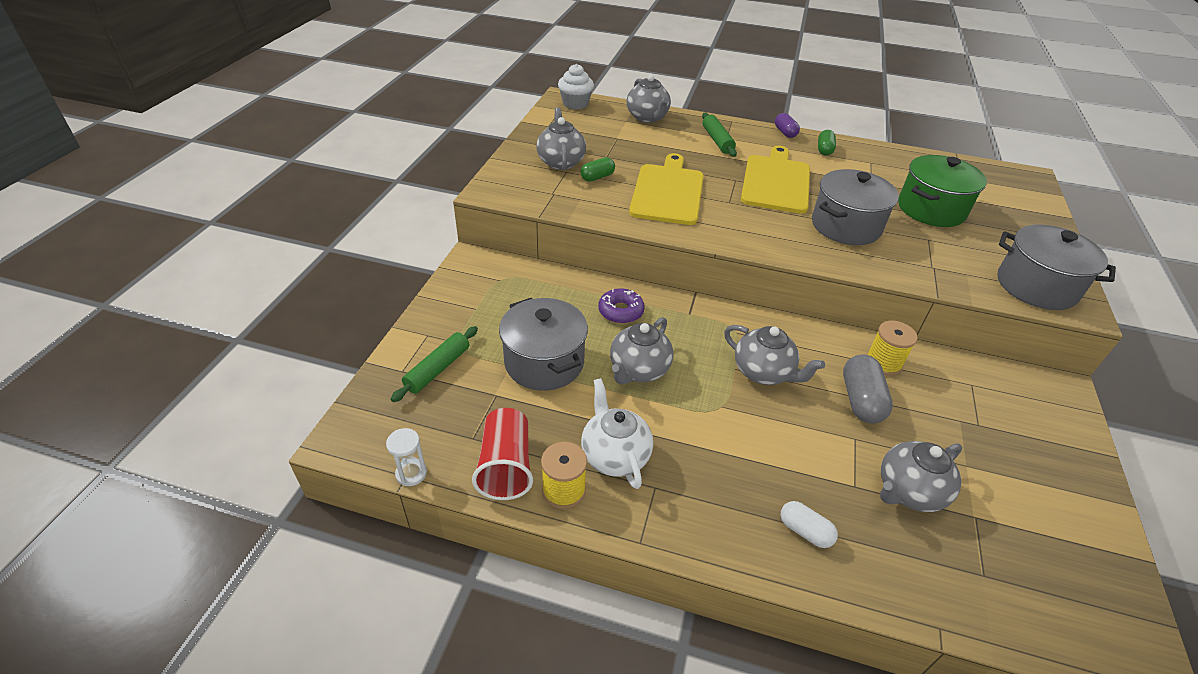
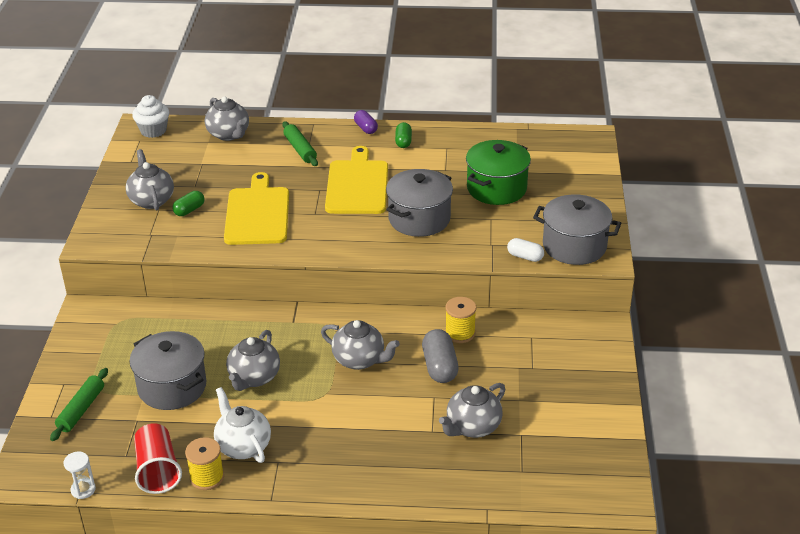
camera: 10 degrees left, 5 degrees down
purple donut [598,288,645,324] -> none
white capsule [781,501,838,548] -> white capsule moved to [507,238,544,262]

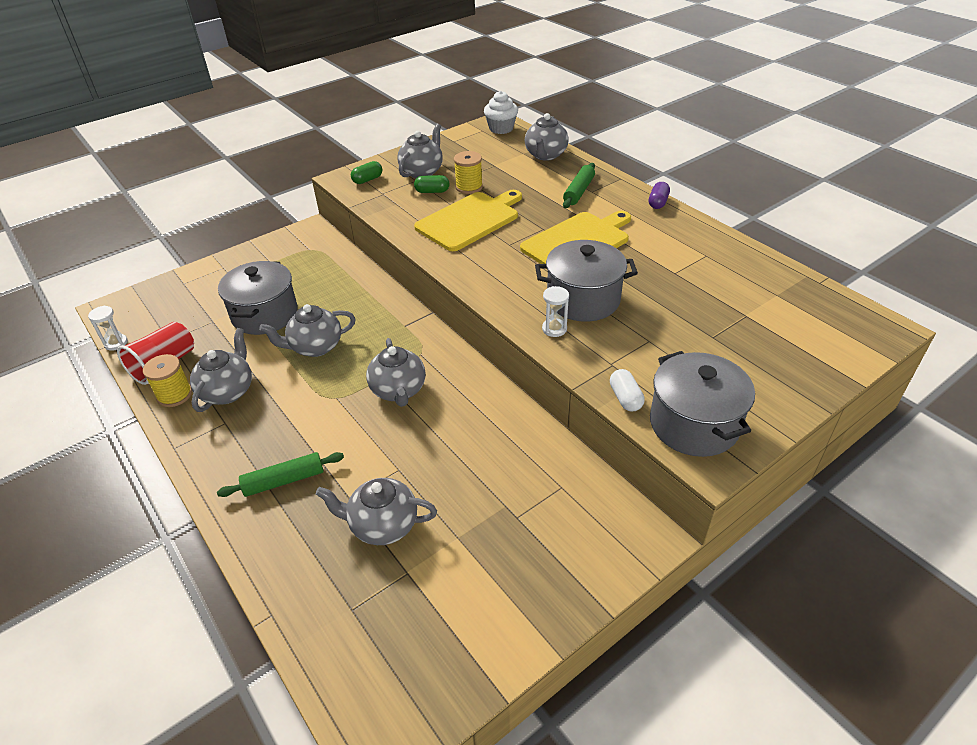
camera: 50 degrees right, 5 degrees up
green rolling pin [50,368,108,441] -> green rolling pin moved to [217,452,344,497]
white teapot [214,387,271,463] -> grey teapot [190,328,252,412]
green capsule [395,122,412,148] -> green capsule moved to [351,161,382,184]
grey capsule [422,329,459,383] -> none
yellow spool [445,297,476,343] -> yellow spool moved to [454,151,483,194]
green pot [466,140,531,205] -> none
none -> white hourglass [542,286,569,337]

